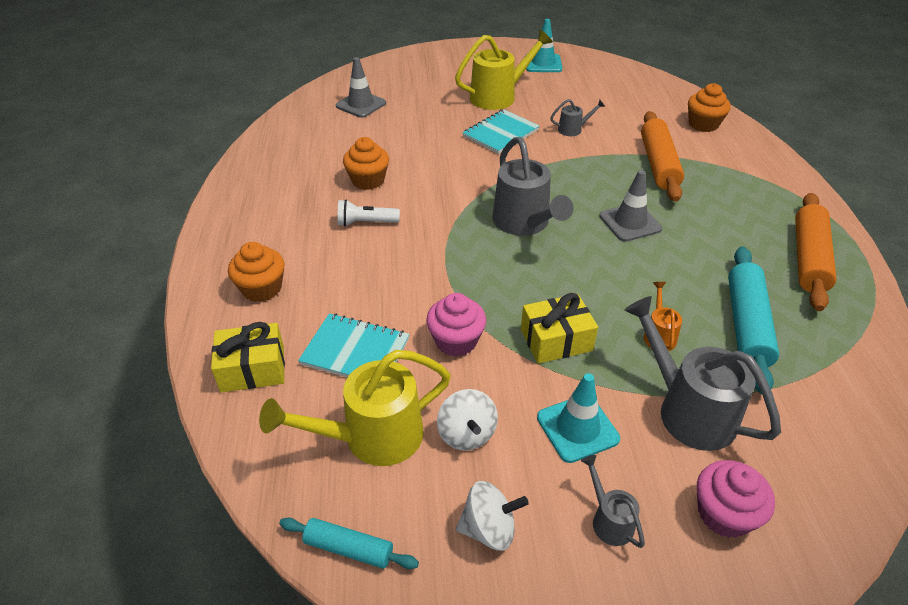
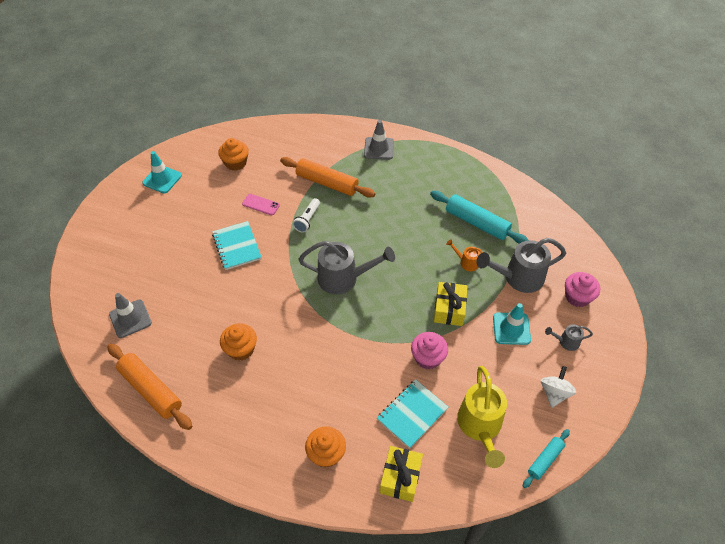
camera: 65 degrees left, 10 degrees up
white flashlight [338,199,400,226] -> white flashlight moved to [293,198,320,233]
white spinning top [437,389,498,450] -> none
yellow watering can [455,29,553,110] -> none
grey watering can [550,99,605,136] -> pink phone [242,194,280,215]
grey traffic cone [599,170,662,242] -> grey traffic cone moved to [364,120,394,160]
orange cupcake [688,83,731,132] -> orange cupcake moved to [218,138,249,171]
orange rolling pin [795,193,837,311] -> orange rolling pin moved to [107,344,192,430]

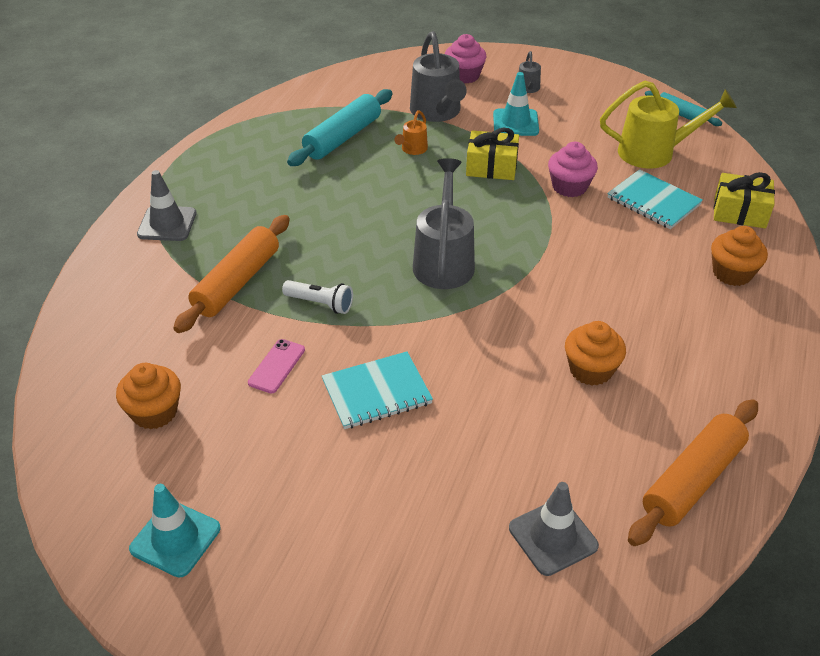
camera: 90 degrees left, 10 degrees down
white spinning top [541,366,576,408] -> none

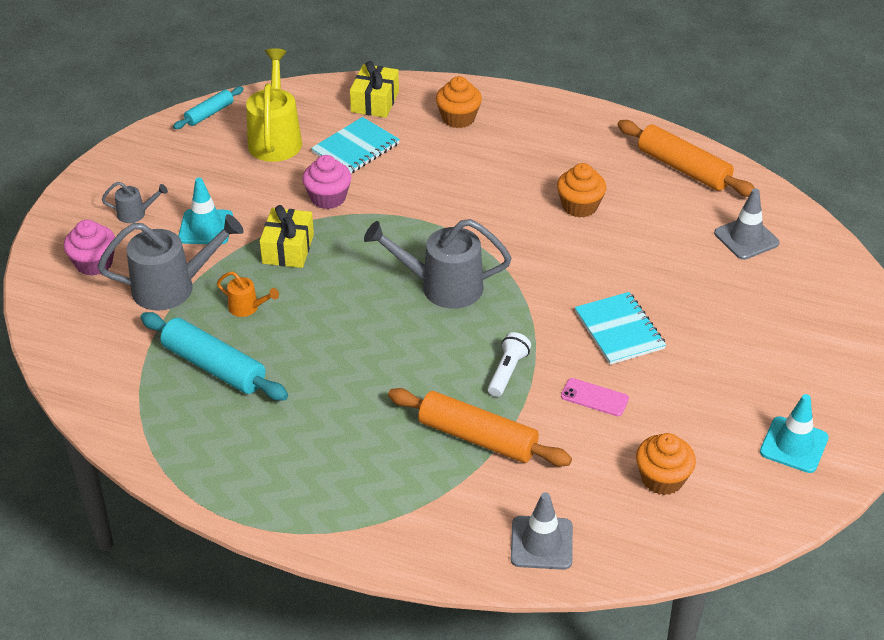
camera: 90 degrees left, 0 degrees up
grey traffic cone [137,170,197,241] -> grey traffic cone moved to [511,492,573,570]

